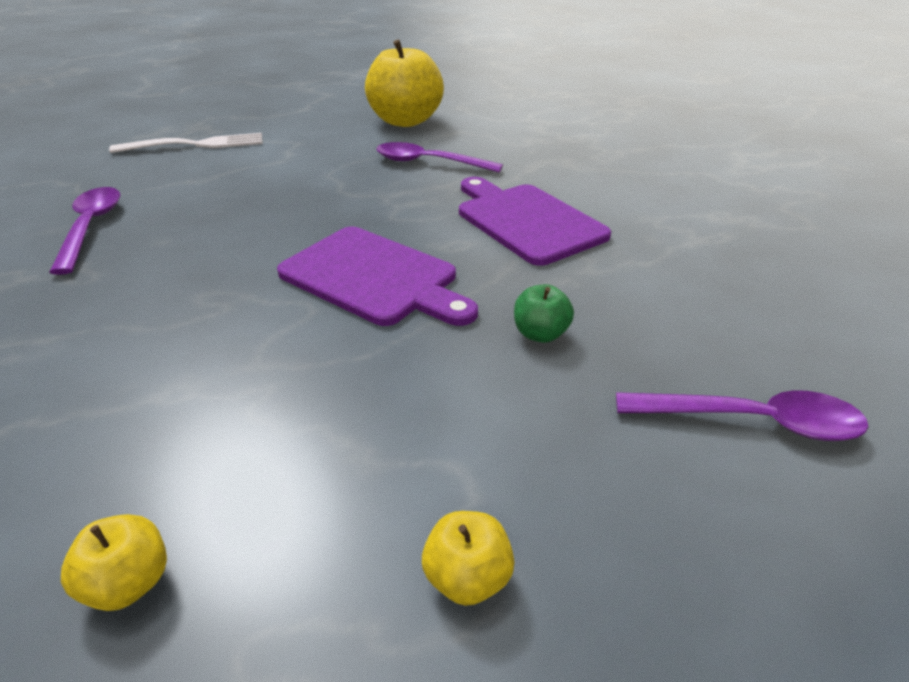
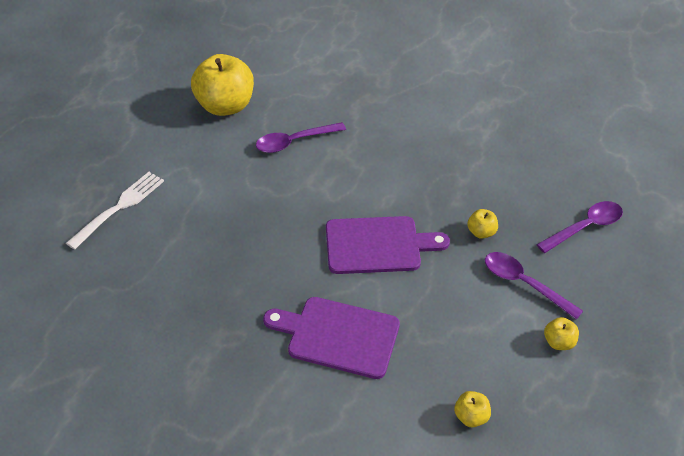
camera: 40 degrees left, 10 degrees up
purple spoon [49,187,120,275] -> purple spoon moved to [485,252,583,320]
purple cutting board [459,177,611,266] -> purple cutting board moved to [263,297,400,379]
green apple [514,284,574,343] -> yellow apple [467,209,498,239]

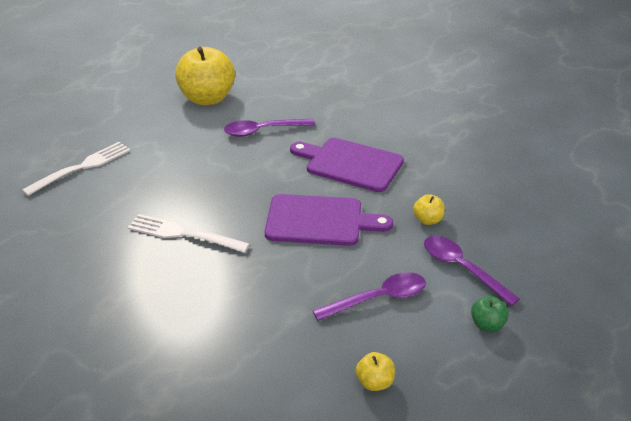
camera: 10 degrees right, 10 degrees down
purple cutting board [263,297,400,379] -> purple cutting board moved to [290,138,404,192]
purple spoon [536,201,623,253] -> purple spoon moved to [312,272,426,321]
yellow apple [544,317,579,350] -> green apple [471,296,509,332]
none -> white fork [127,214,250,253]

